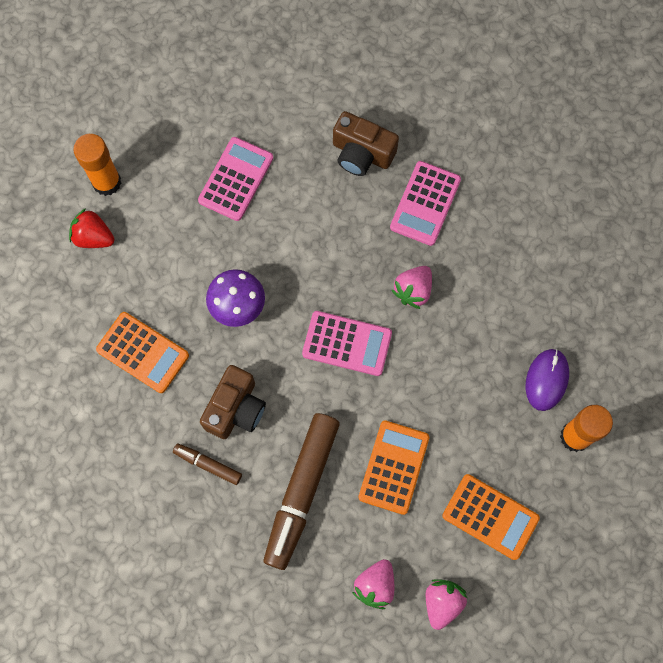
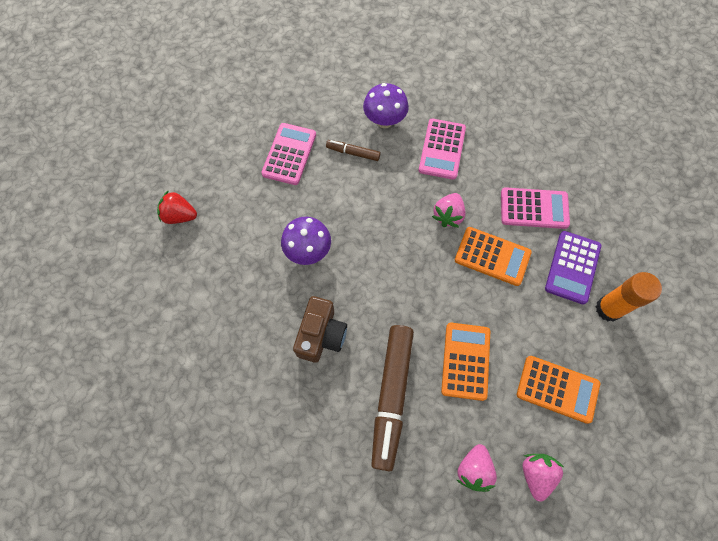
camera: 10 degrees left, 5 degrees down
orange glue stick [73,134,121,196] -> none
orange calculator [96,312,189,393] -> orange calculator moved to [455,227,532,286]
brown marker [173,443,242,485] -> brown marker moved to [326,140,381,161]
pink calculator [302,311,392,376] -> pink calculator moved to [501,187,570,229]
brown camera [333,111,399,176] -> purple mushroom [363,83,409,128]
purple mouse [526,349,569,411] -> purple calculator [545,231,601,304]

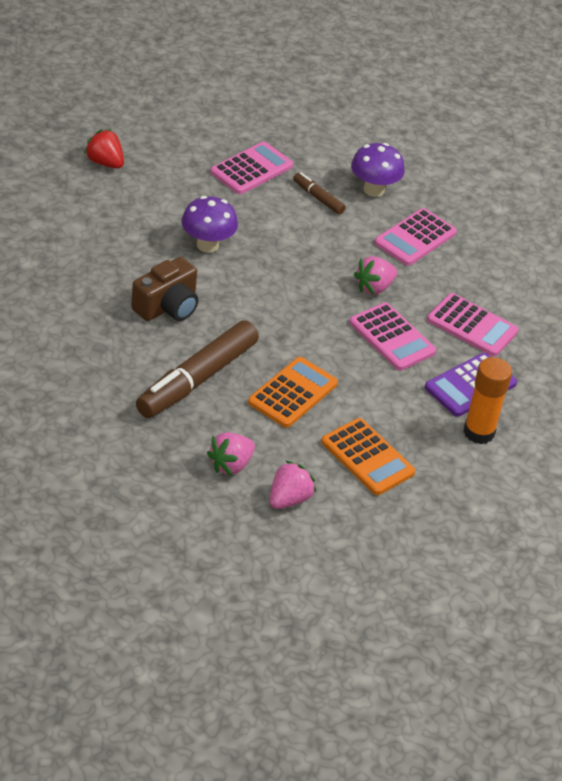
camera: 25 degrees right, 25 degrees down
orange calculator [455,227,532,286] -> pink calculator [349,302,436,371]

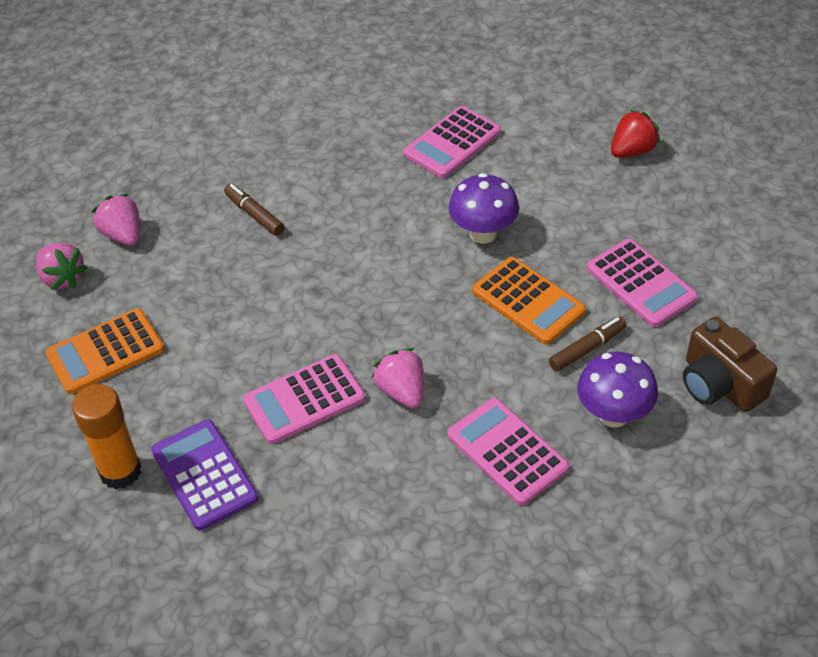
camera: 105 degrees right, 5 degrees up
brown camera [131,257,198,321] -> brown camera moved to [683,317,777,412]
brown marker [136,320,259,418] -> brown marker [224,184,285,236], size x0.47
orange calculator [248,357,338,428] -> orange calculator moved to [472,257,586,344]
pink calculator [427,293,519,357] -> pink calculator moved to [403,106,501,178]

